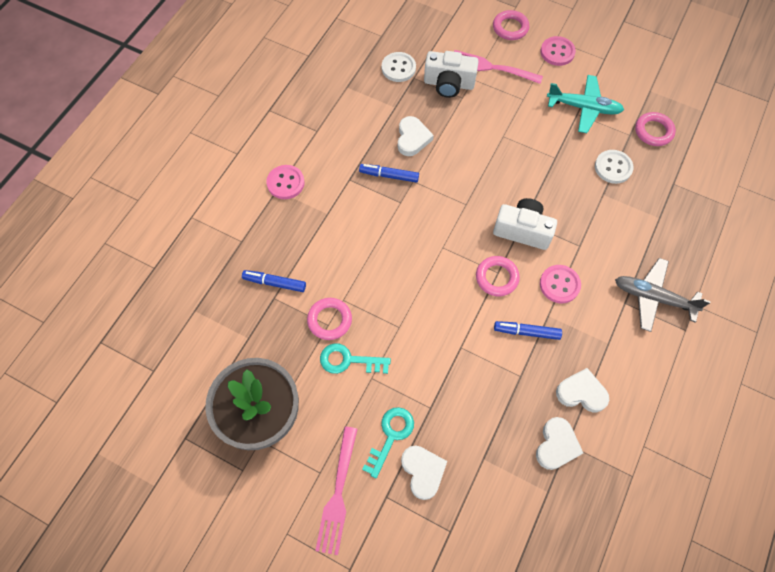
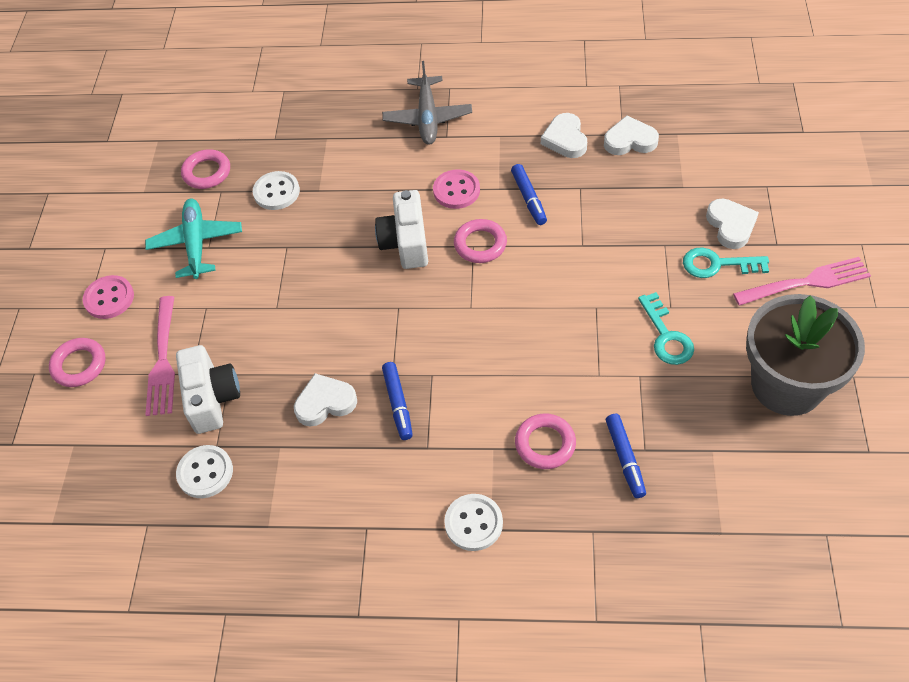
camera: 110 degrees left, 10 degrees down
pink button [266,165,305,199] -> white button [444,494,503,551]
pink ring [307,298,352,340] -> pink ring moved to [515,414,576,469]
white heart [401,445,447,500] -> white heart turned 120 degrees clockwise [706,199,759,249]

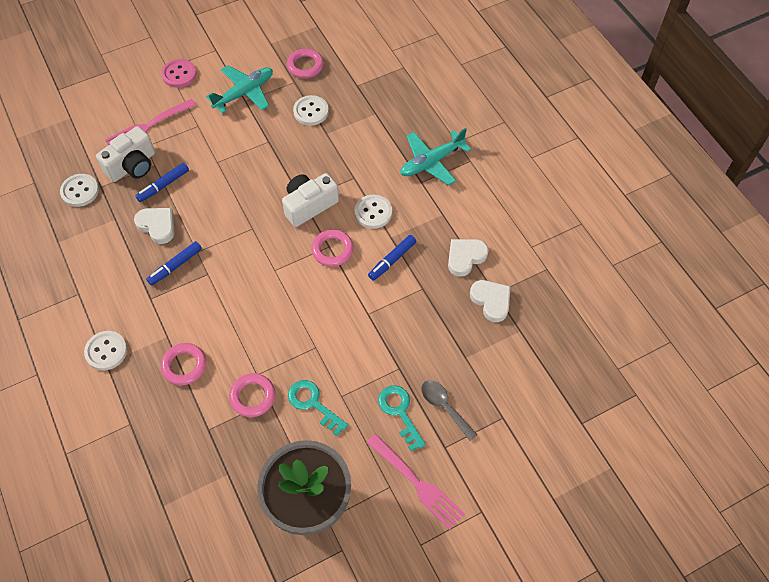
camera: 55 degrees right, 5 degrees up
pink ring [49,338,106,387] -> pink ring moved to [229,373,275,417]
grey plane [382,61,472,145] -> turquoise plane [400,128,471,185]
pink button [433,169,480,209] -> white button [355,195,392,229]
blue marker [606,414,646,498] -> blue marker moved to [136,163,189,202]
turquoise key [638,292,694,365] -> turquoise key turned 90 degrees clockwise [288,380,348,436]
white heart [706,199,759,249] -> grey spoon [421,380,477,441]

